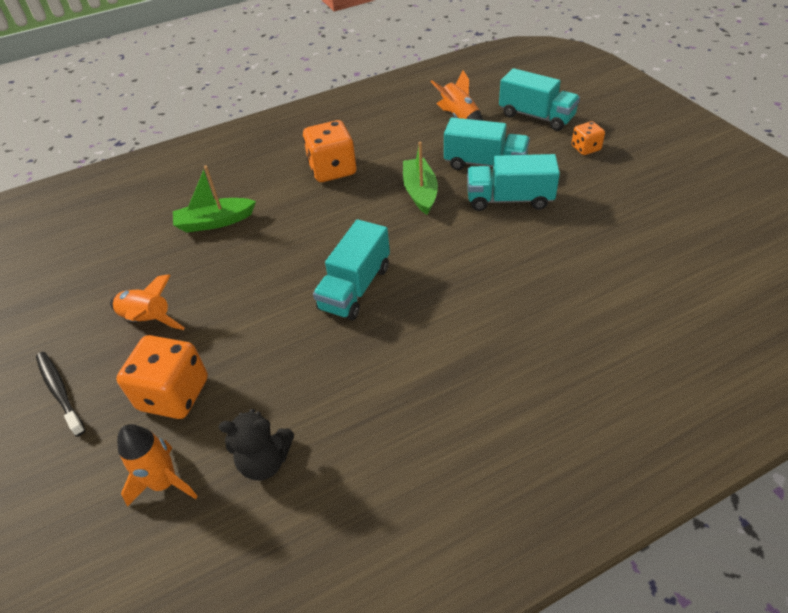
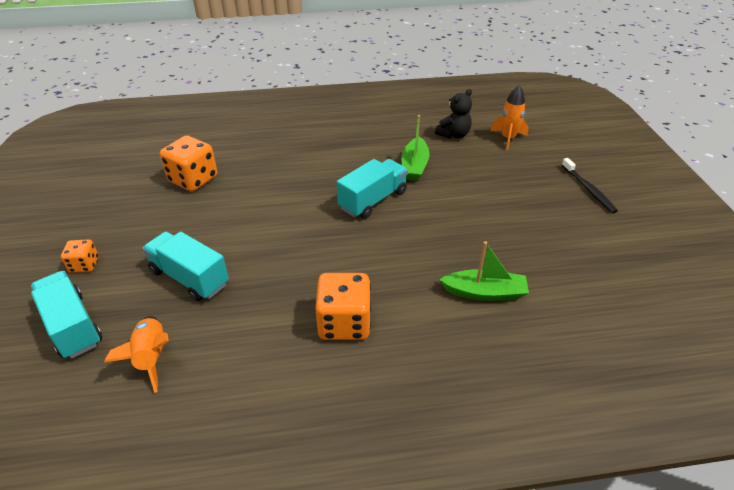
camera: 165 degrees left, 5 degrees down
orange rocket [110,274,185,330] -> none
orange dice [116,335,208,419] -> orange dice moved to [160,136,218,192]
black teddy bear [218,409,294,481] -> black teddy bear turned 120 degrees clockwise [435,89,472,139]
green boat [403,142,438,215] -> green boat moved to [401,115,430,181]
turquoise truck [467,154,560,211] -> none

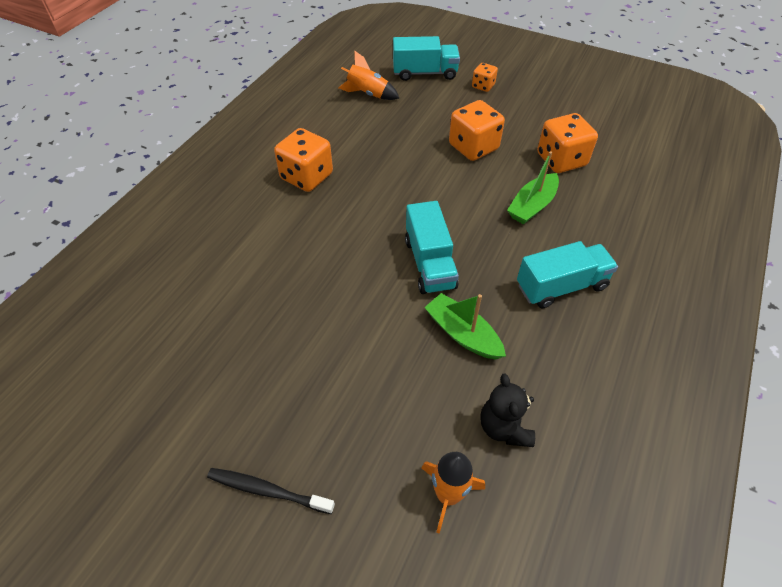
camera: 125 degrees right, 10 degrees up
turquoise truck [142,232,229,301] -> turquoise truck moved to [517,241,618,309]
green boat [439,241,529,301] -> green boat moved to [507,151,559,224]
none -> orange dice [449,100,505,161]

